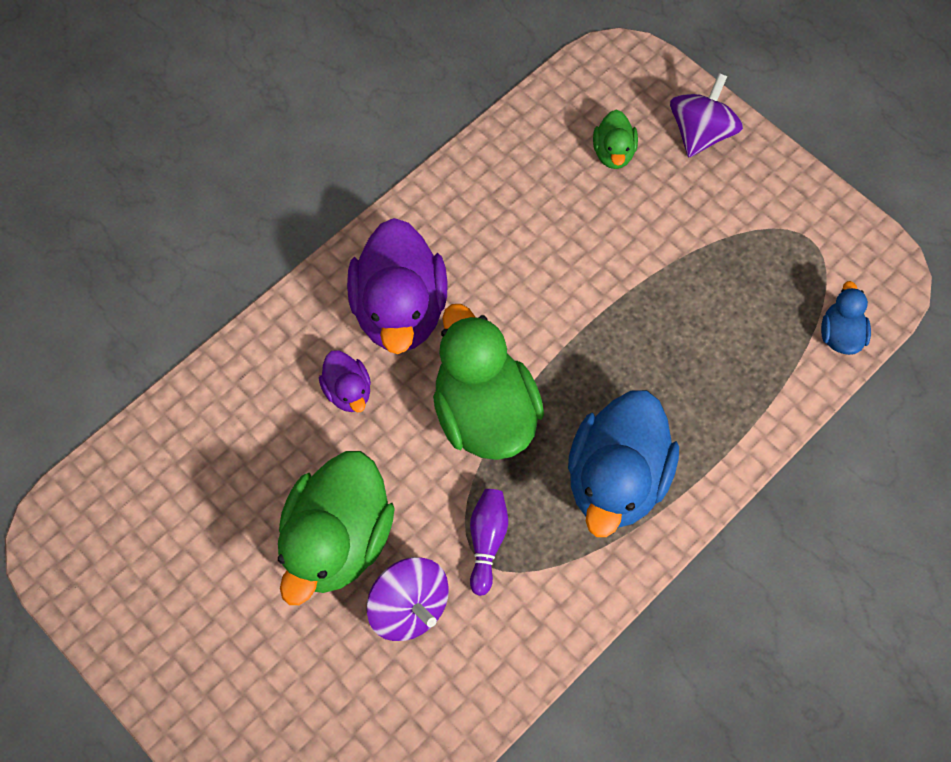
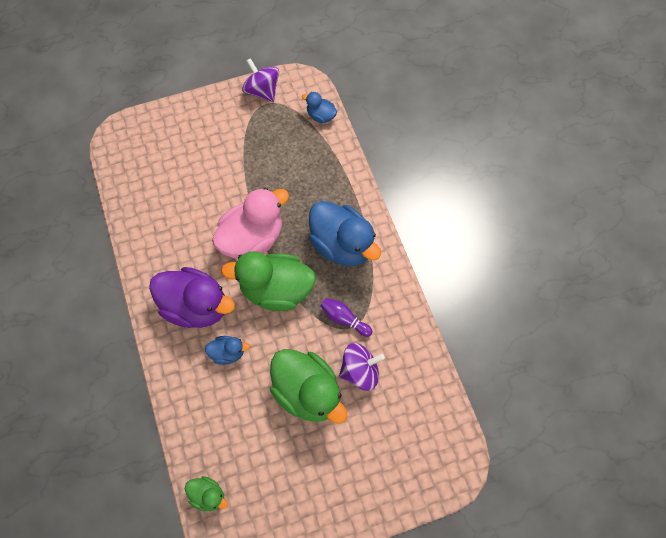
camera: 65 degrees left, 0 degrees up
purple duck [319,350,371,412] -> blue duck [205,336,250,365]
green duck [593,110,638,169] -> green duck moved to [185,476,228,511]
purple spinning top [670,73,743,157] -> purple spinning top moved to [242,58,279,102]
none -> pink duck [212,188,289,259]

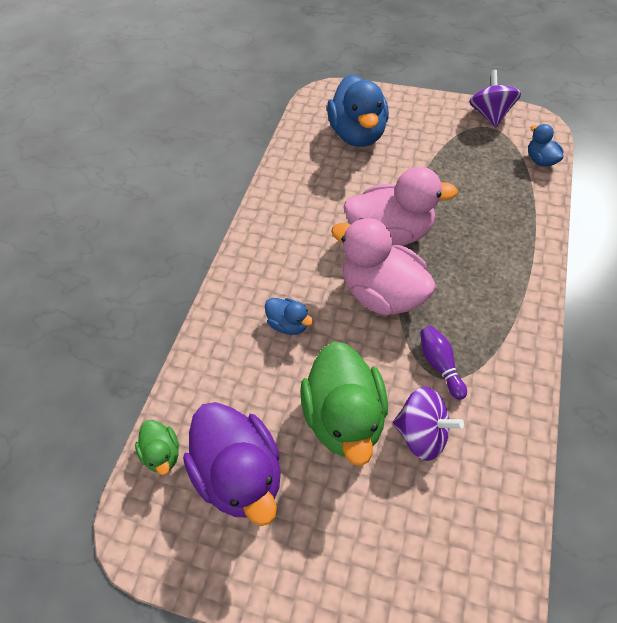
camera: 40 degrees right, 10 degrees down
purple duck [149,267,235,328] -> purple duck moved to [183,402,281,526]
green duck [221,251,316,311] -> pink duck [331,218,436,316]
blue duck [309,201,381,266] -> blue duck moved to [327,74,389,147]

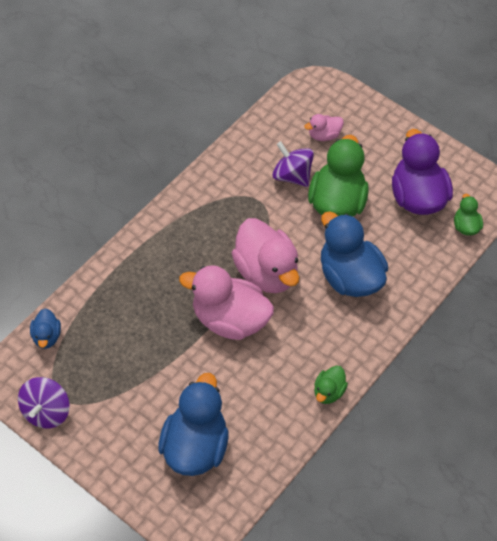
camera: 165 degrees left, 0 degrees up
blue duck [265,298,313,335] -> blue duck [321,211,388,297], size x2.08
purple bowling pin [420,326,467,400] -> none
none -> pink duck [304,114,344,141]
none -> green duck [314,366,348,404]

